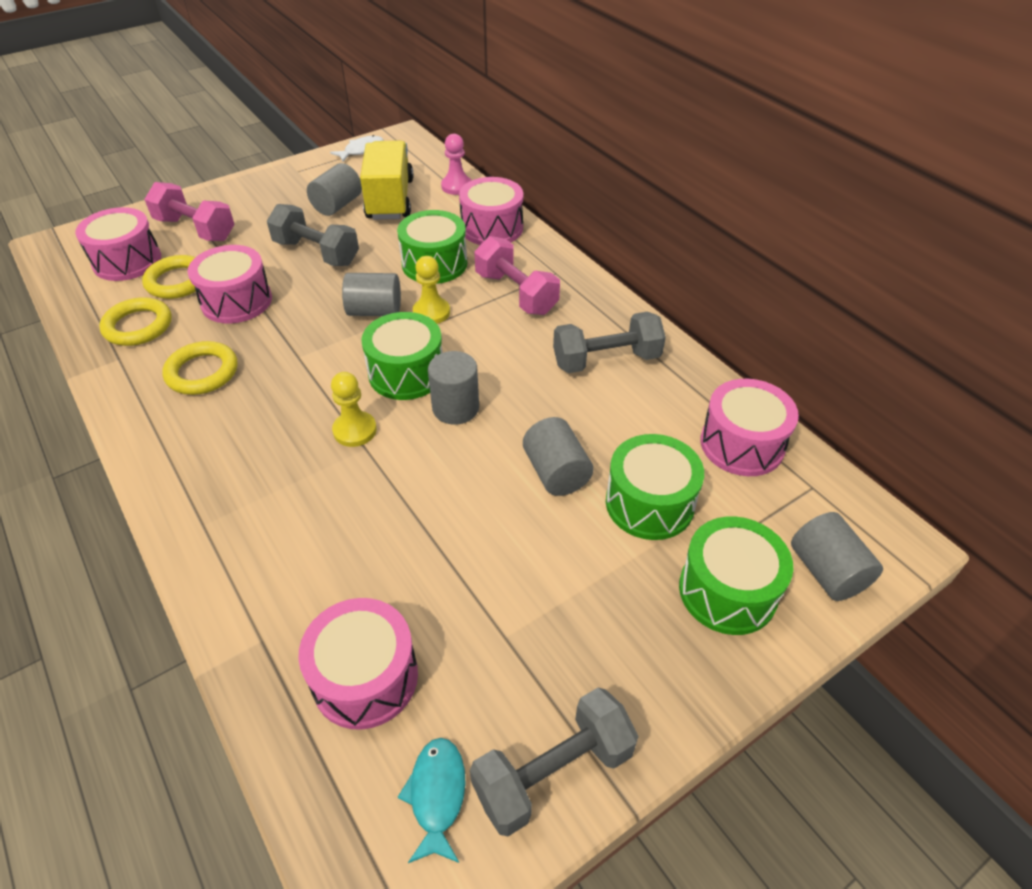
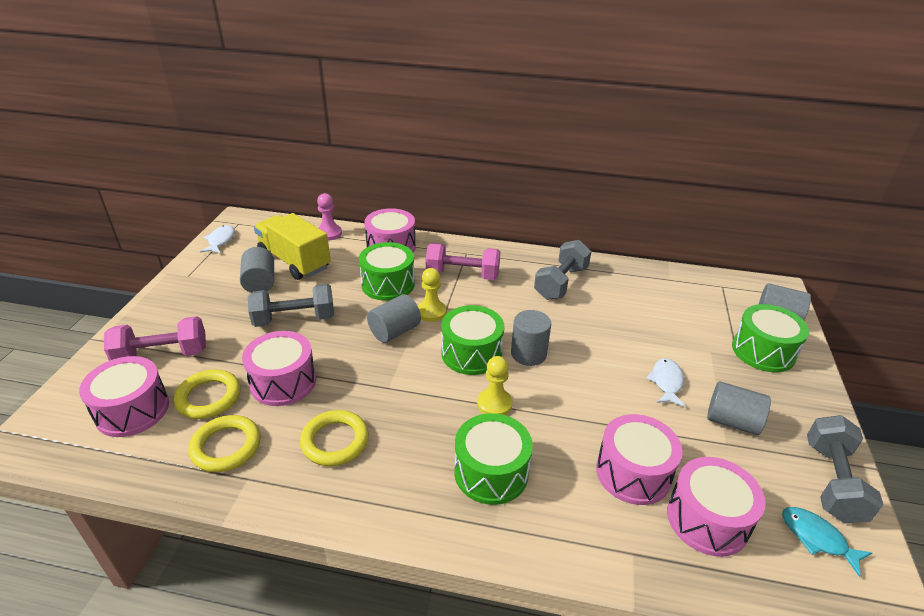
camera: 45 degrees left, 10 degrees down
grey cylinder [523,417,593,496] -> grey cylinder moved to [707,381,771,435]
green drum [606,434,704,540] -> green drum moved to [454,413,533,505]
pink drum [700,379,799,476] -> pink drum moved to [596,414,683,505]
none -> white fish [646,358,685,407]

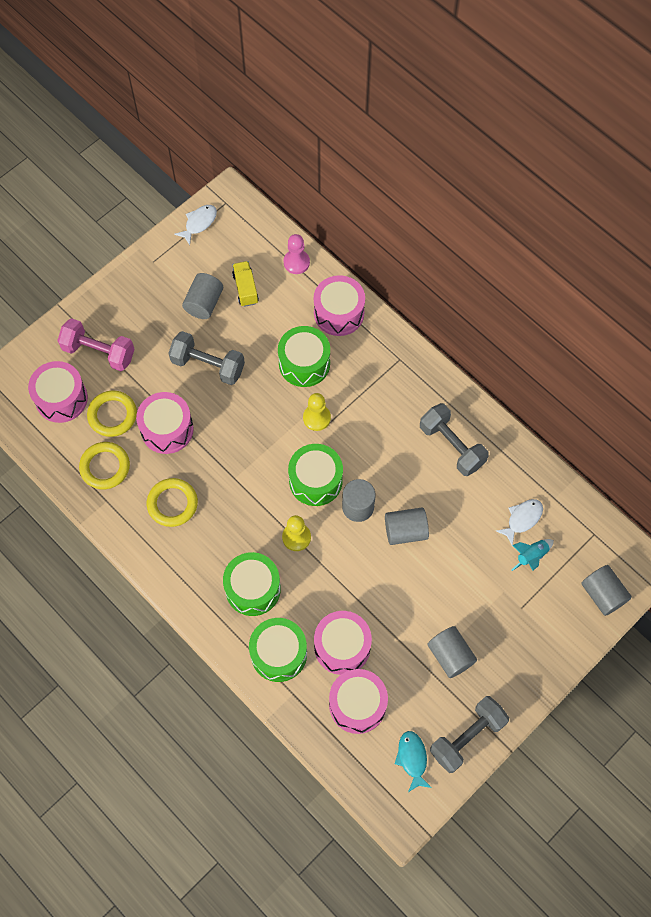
camera: 35 degrees right, 30 degrees up
yellow truck [254,213,331,280] -> yellow truck [232,261,259,307], size x0.54
grey cylinder [367,294,421,343] -> grey cylinder moved to [385,508,429,545]
pink dumbbell [426,243,500,280] -> none
grey dumbbell [534,240,592,300] -> grey dumbbell turned 75 degrees clockwise [420,403,489,476]
white fish [646,358,685,407] -> white fish moved to [496,499,543,545]
green drum [732,304,809,372] -> green drum moved to [249,618,307,682]
none -> turquoise rocket [512,539,554,571]

